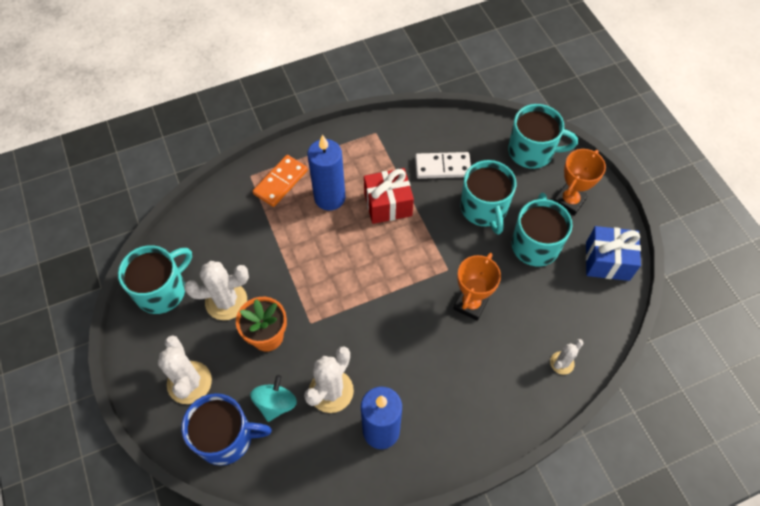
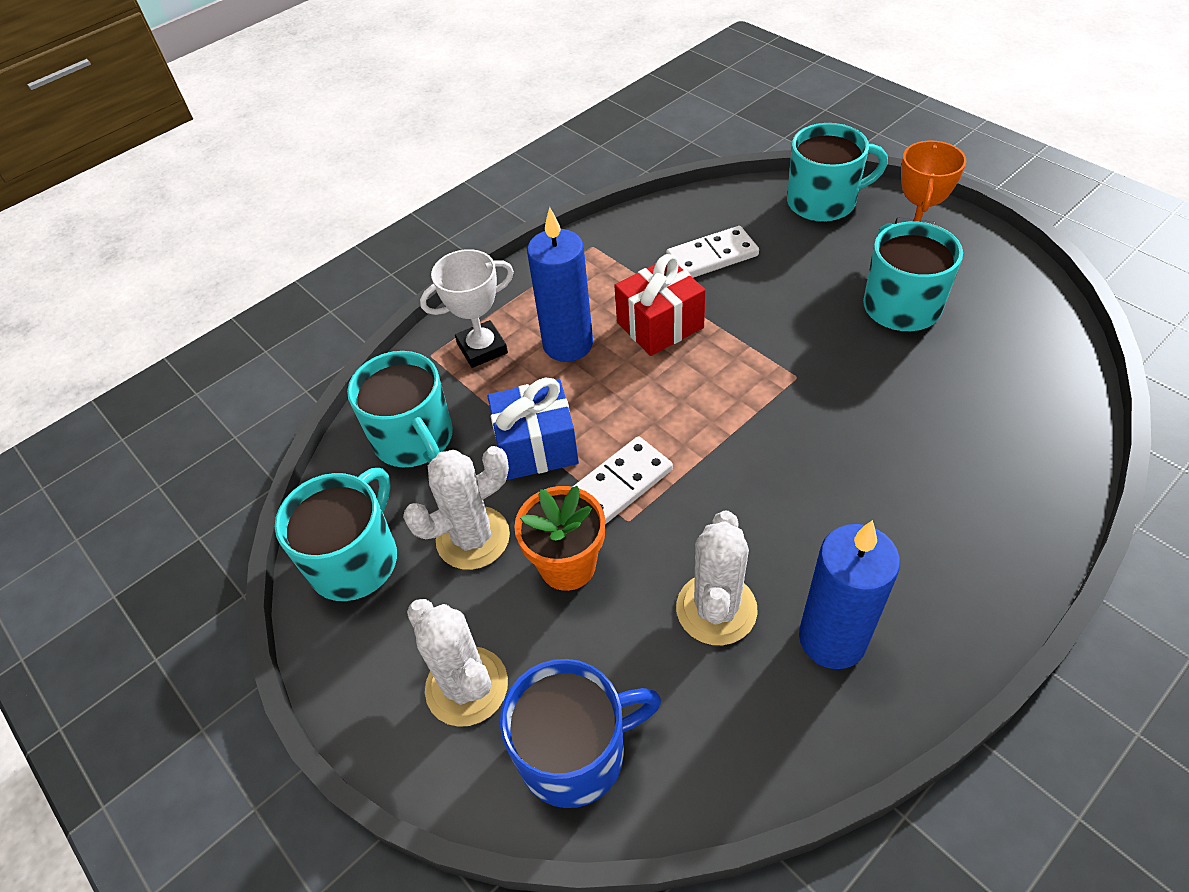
camera: 15 degrees left, 10 degrees down
turquoise spinning top [250,375,297,422] -> none
orange domino [253,155,308,207] -> white trophy [420,249,514,368]
orange trophy [453,253,501,321] -> none
turquoise mug [460,160,516,235] -> turquoise mug moved to [347,351,453,467]
white cactus [550,339,583,375] -> none
blue gift [586,226,641,281] -> blue gift moved to [487,377,579,480]
none -> white domino [573,436,673,524]

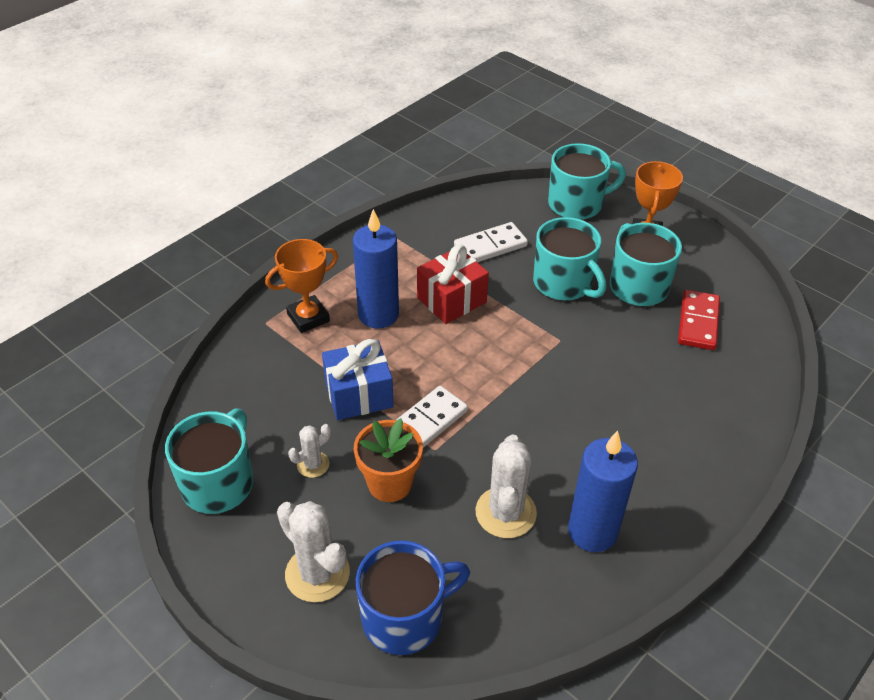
camera: 10 degrees left, 5 degrees down
turquoise mug [347,351,453,467] -> turquoise mug moved to [533,217,606,301]
white cactus [403,446,510,570] -> white cactus [288,424,331,478], size x0.55
white trophy [420,249,514,368] -> orange trophy [265,239,338,333]
none -> red domino [678,290,720,350]

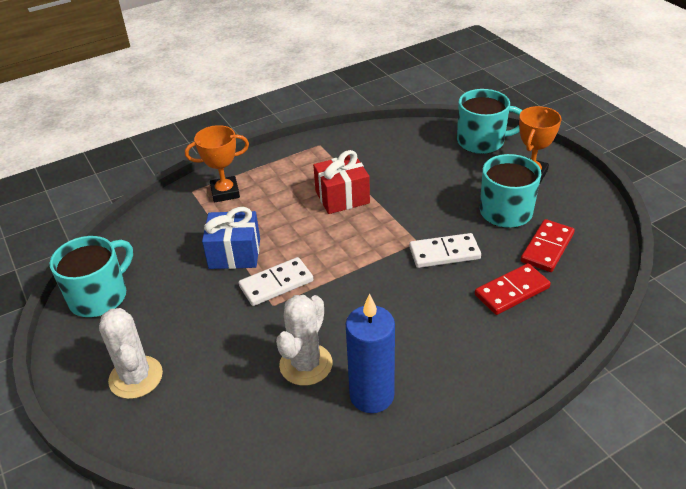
camera: 20 degrees right, 5 degrees down
white cactus [288,424,331,478] -> none
blue candle [353,209,399,329] -> none
orange flower pot [354,418,423,502] -> none
blue mug [356,540,470,655] -> none
white domino [454,222,528,262] -> white domino moved to [409,233,481,268]
turquoise mug [533,217,606,301] -> none
none -> red domino [475,263,551,315]

